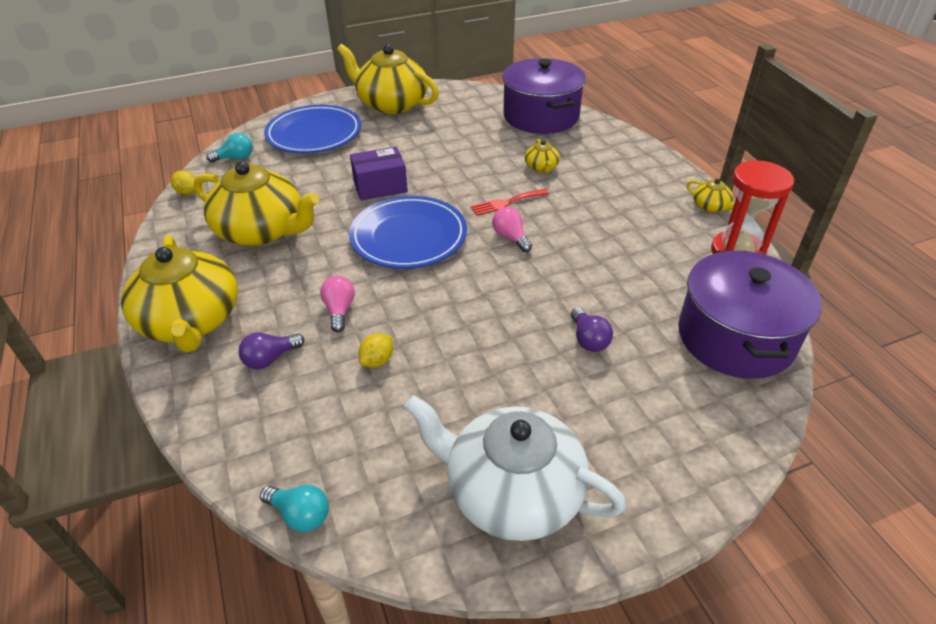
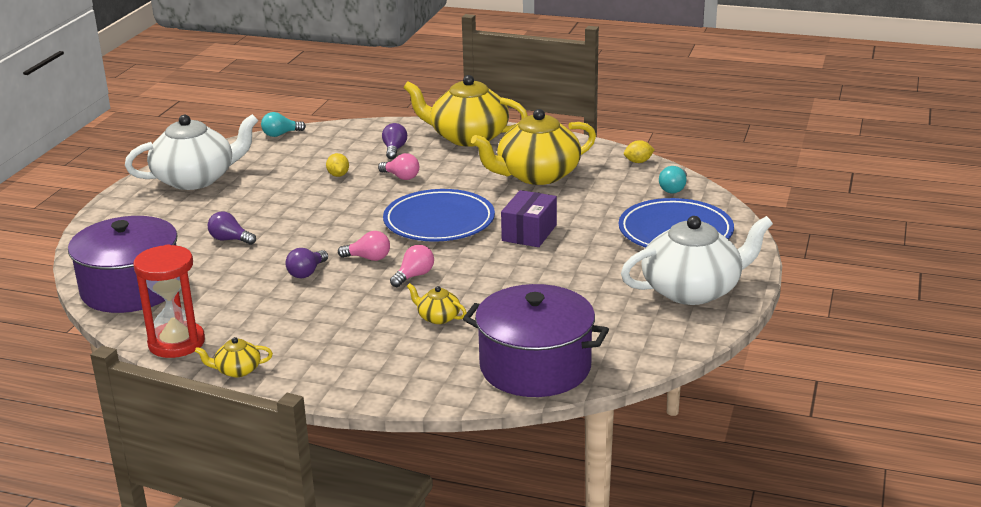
camera: 130 degrees right, 15 degrees down
yellow teapot [337,44,439,114] -> white teapot [621,216,773,305]
red fork [471,189,549,216] -> pink light bulb [390,245,434,287]
none -> purple light bulb [286,248,328,278]

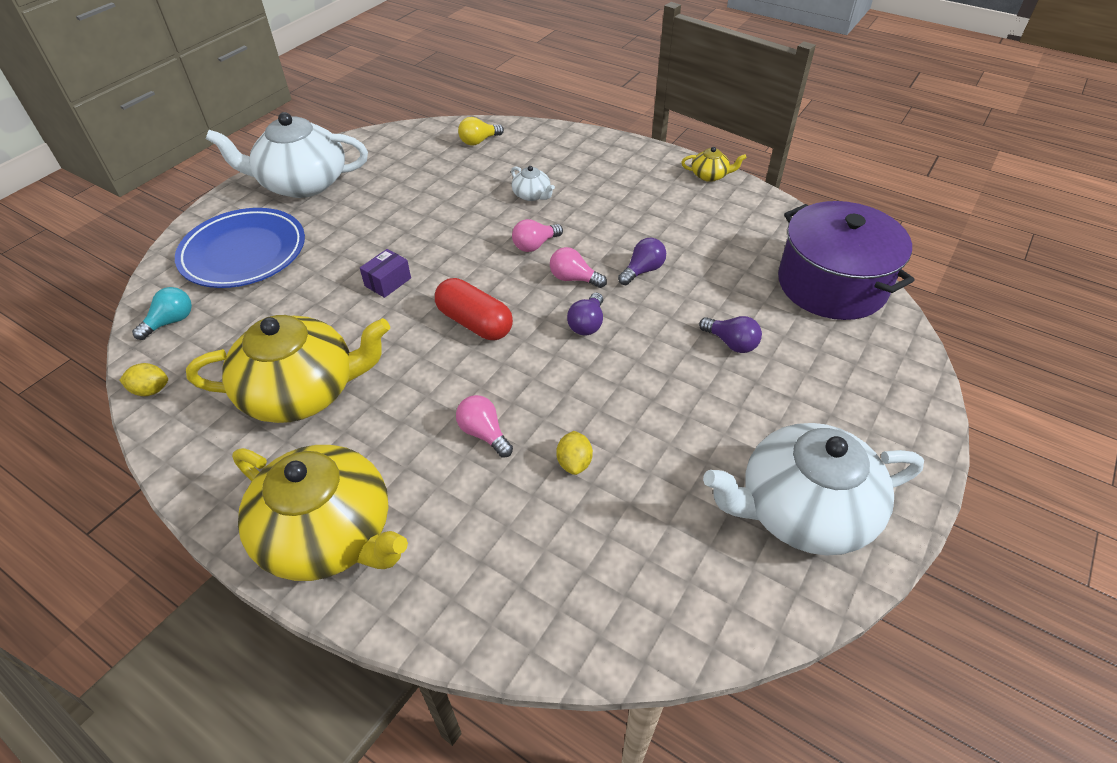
camera: 165 degrees left, 20 degrees up
red hourglass [133,244,205,358] -> none
turquoise light bulb [261,112,306,137] -> none
purple light bulb [382,123,407,159] -> purple light bulb moved to [567,293,603,336]
blue plate [383,189,495,242] -> red capsule [435,278,513,340]
yellow teapot [407,283,467,324] -> white teapot [511,166,555,201]
purple pot [463,284,609,397] -> yellow light bulb [458,117,504,146]
purple box [501,190,557,247] -> purple box [360,249,411,298], size x0.64

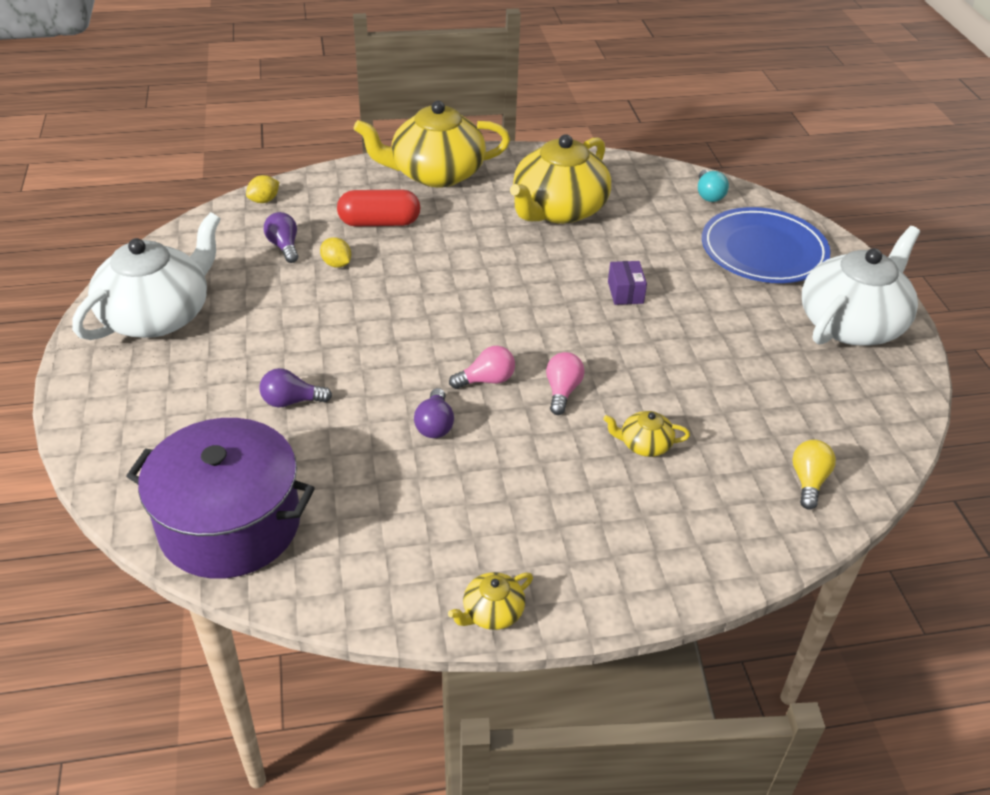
camera: 135 degrees right, 5 degrees down
yellow lemon [119,363,168,396] -> yellow lemon moved to [246,175,279,203]
red capsule [435,278,513,340] -> red capsule moved to [337,189,421,226]
pink light bulb [456,395,513,457] -> none
white teapot [511,166,555,201] -> yellow teapot [603,411,690,457]
purple light bulb [567,293,603,336] -> purple light bulb moved to [264,212,298,263]

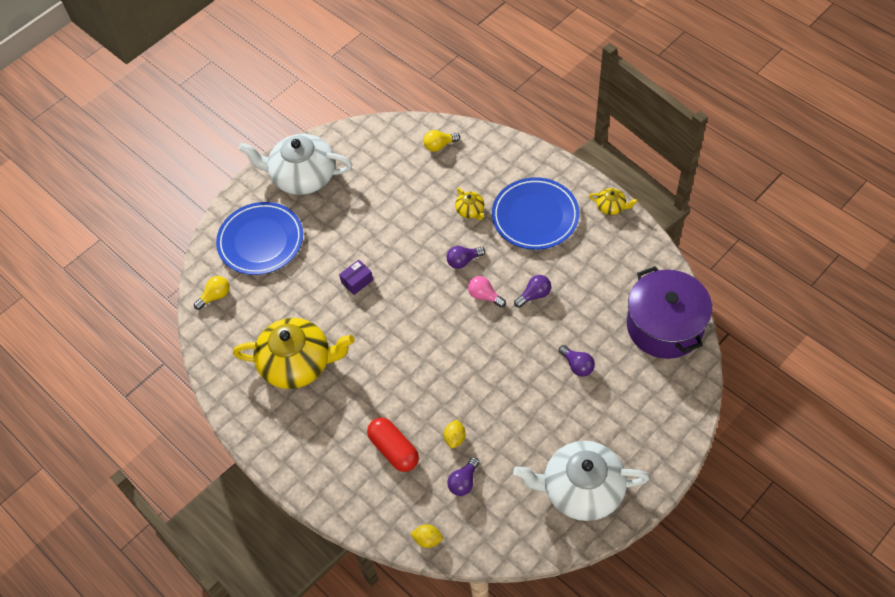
camera: 120 degrees left, 15 degrees up
yellow teapot [354,101,510,187] -> none
pink light bulb [546,352,585,415] -> purple light bulb [446,246,485,269]
turquoise light bulb [698,170,729,202] -> yellow light bulb [194,276,229,310]
none -> blue plate [492,177,579,250]

